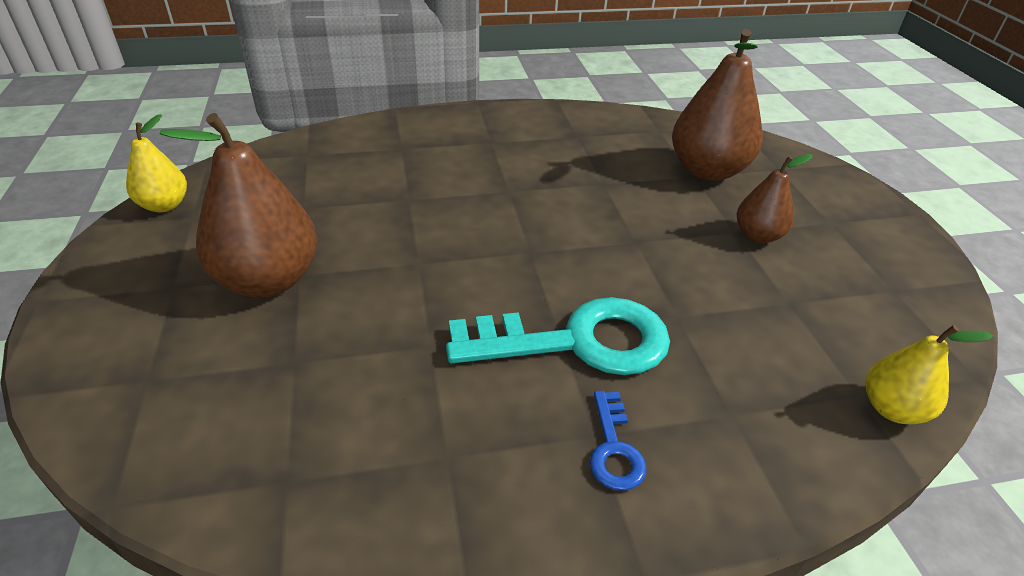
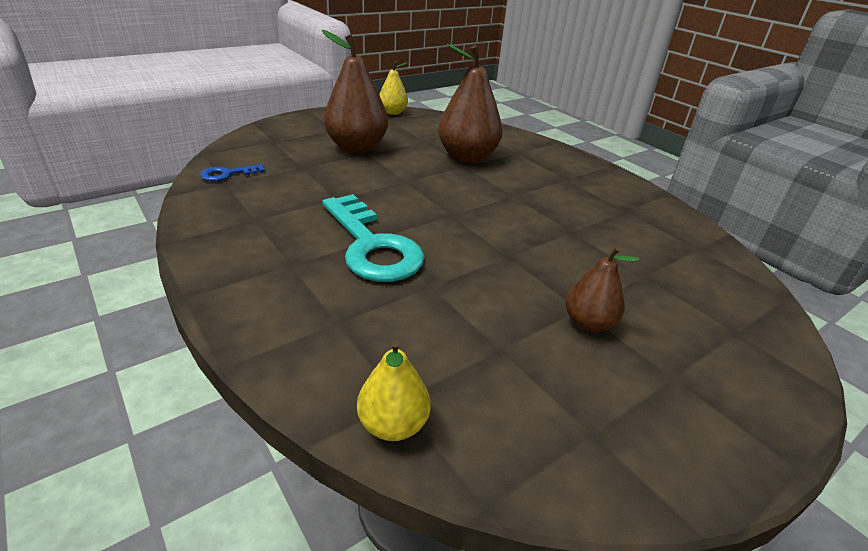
camera: 65 degrees right, 5 degrees down
blue key [590,391,647,491] -> blue key moved to [200,164,265,181]
brown pear [672,29,763,181] -> brown pear moved to [438,44,503,163]

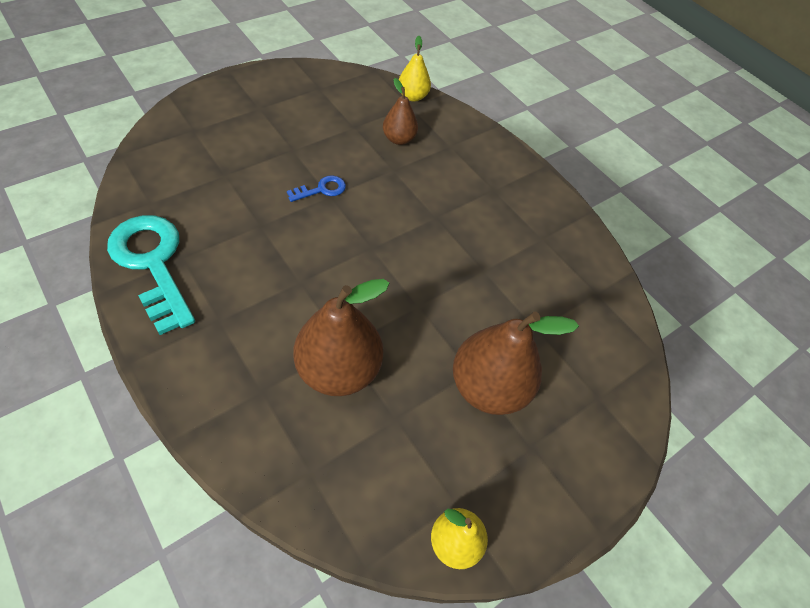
camera: 175 degrees right, 20 degrees up
blue key [200,164,265,181] -> blue key moved to [287,175,346,202]
turquoise key [322,194,424,282] -> turquoise key moved to [107,215,195,335]
brown pear [566,247,639,332] -> brown pear moved to [383,78,418,145]

